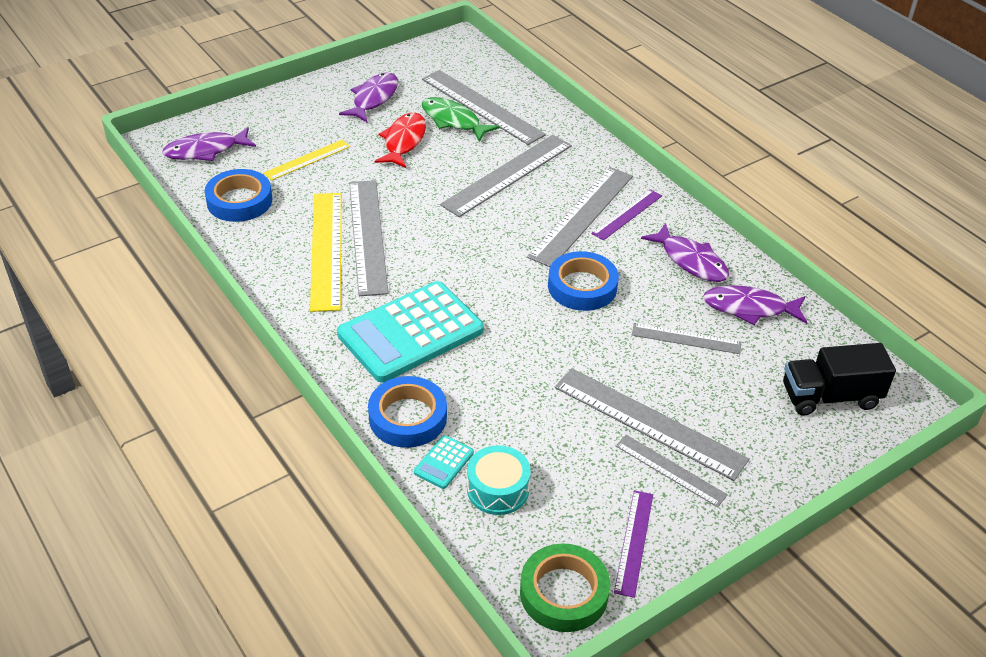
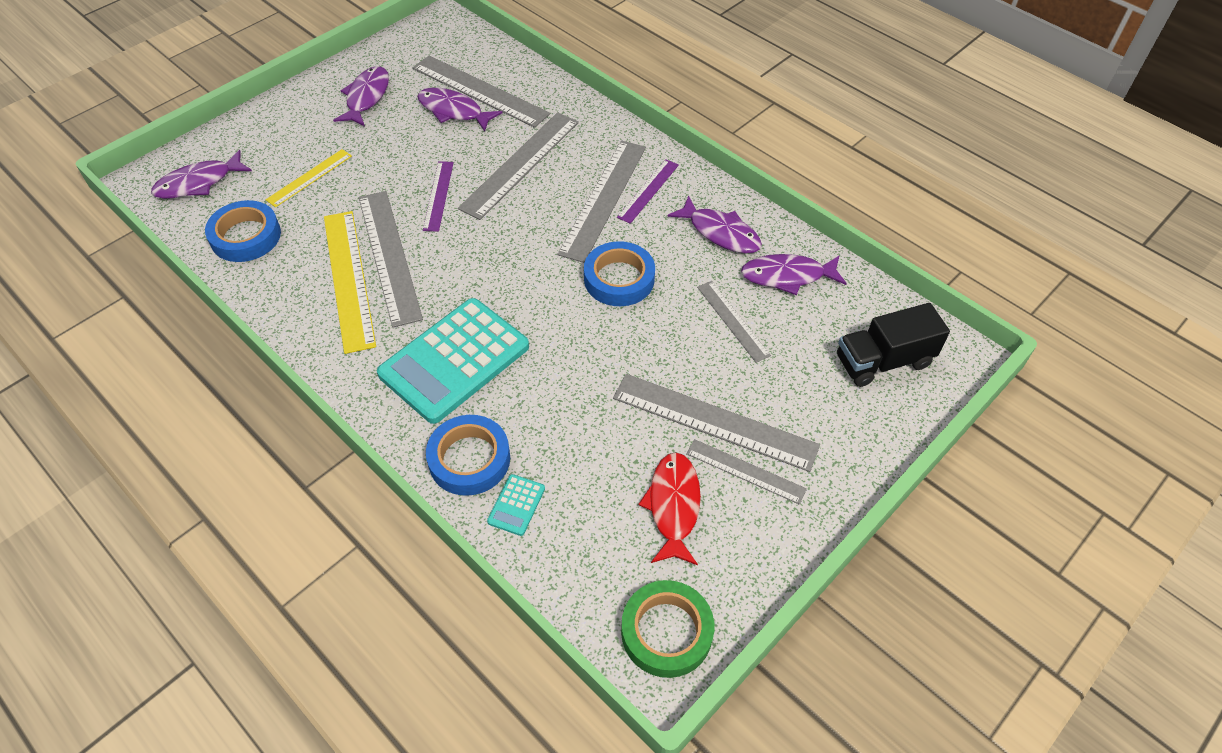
camera: 10 degrees left, 10 degrees up
red fish [375,113,426,168] -> red fish moved to [638,452,701,565]
green fish [422,97,500,142] -> purple fish [417,88,503,132]
turquoise drum [467,445,531,515] -> none
purple ruler [614,490,653,598] -> purple ruler moved to [423,161,454,232]
grey ruler [632,323,741,354] -> grey ruler turned 60 degrees clockwise [697,281,771,363]

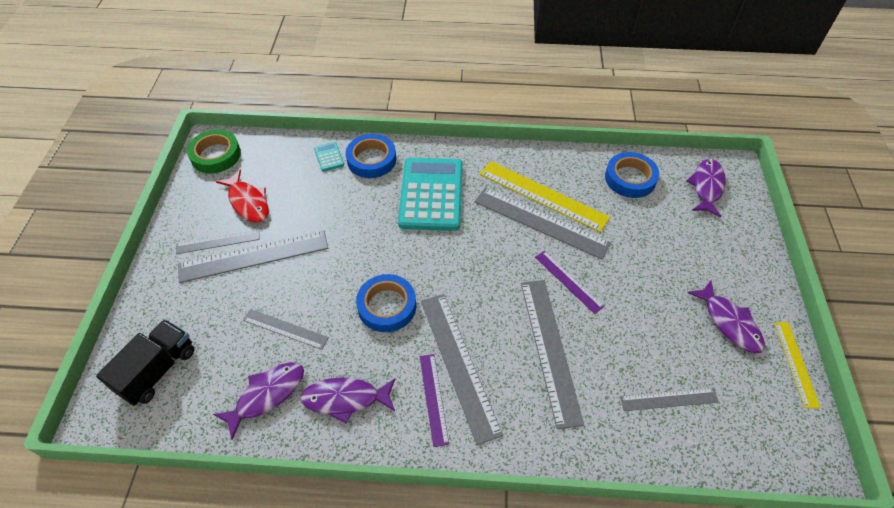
camera: 140 degrees right, 0 degrees up
yellow ruler [266,149,352,207] -> yellow ruler moved to [774,322,821,408]
grey ruler [413,56,550,128] -> grey ruler [620,388,719,411], size x0.57
purple fish [417,88,503,132] -> none

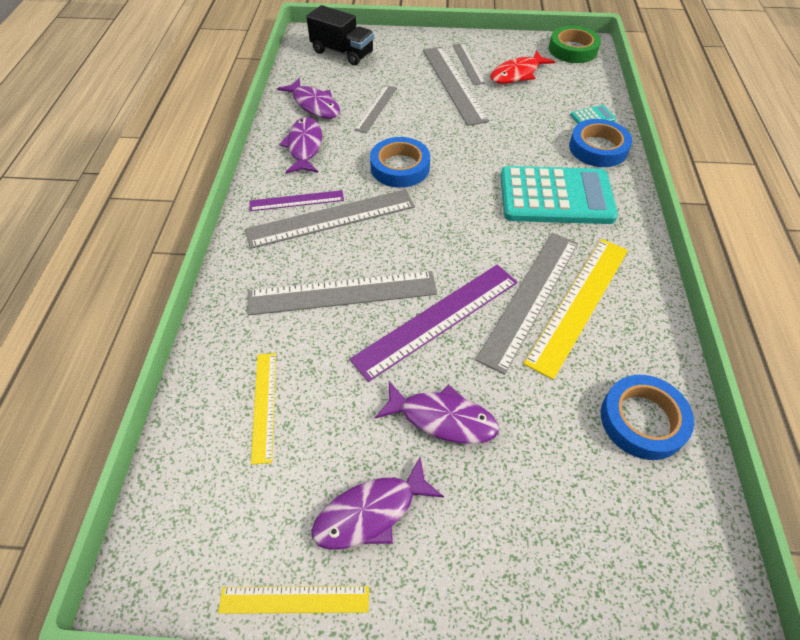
camera: 90 degrees right, 0 degrees up
purple ruler [535,250,605,314] -> purple ruler [349,265,518,382], size x1.77
grey ruler [620,388,719,411] -> yellow ruler [251,353,276,465]
purple fish [686,159,726,217] -> purple fish moved to [375,381,499,444]

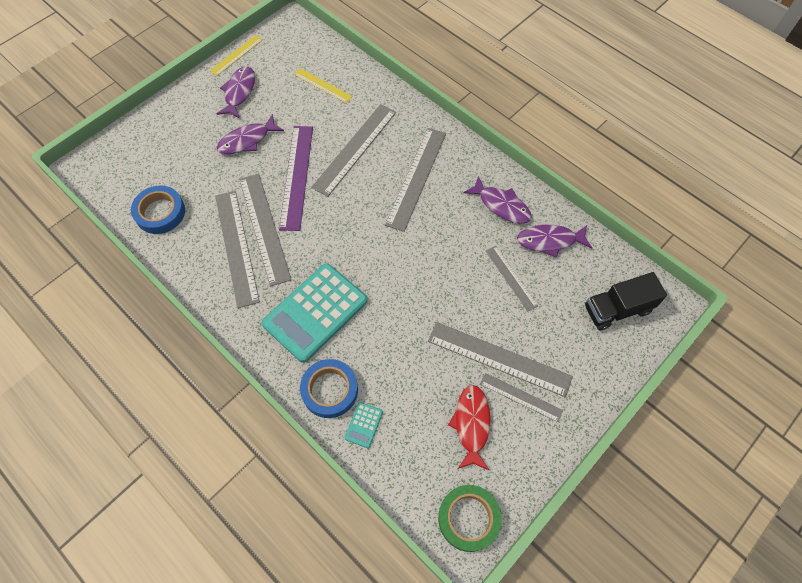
camera: 130 degrees right, 10 degrees up
purple ruler [250,190,344,211] -> none
blue tape [370,137,430,188] -> none
yellow ruler [524,239,628,380] -> grey ruler [215,191,260,308]

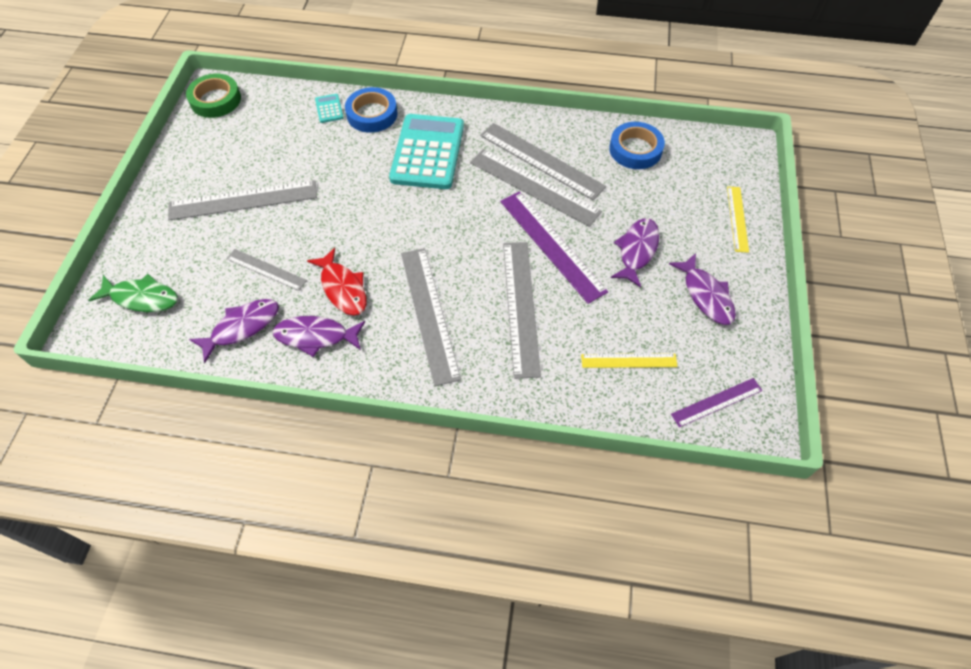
camera: 145 degrees right, 5 degrees down
yellow ruler [210,35,263,76] -> yellow ruler moved to [727,186,749,253]
red fish [448,385,491,470] -> red fish moved to [307,247,367,316]
grey ruler [480,373,563,422] -> none
black truck [585,272,667,331] -> green fish [88,274,178,312]
none -> purple ruler [671,378,762,427]

